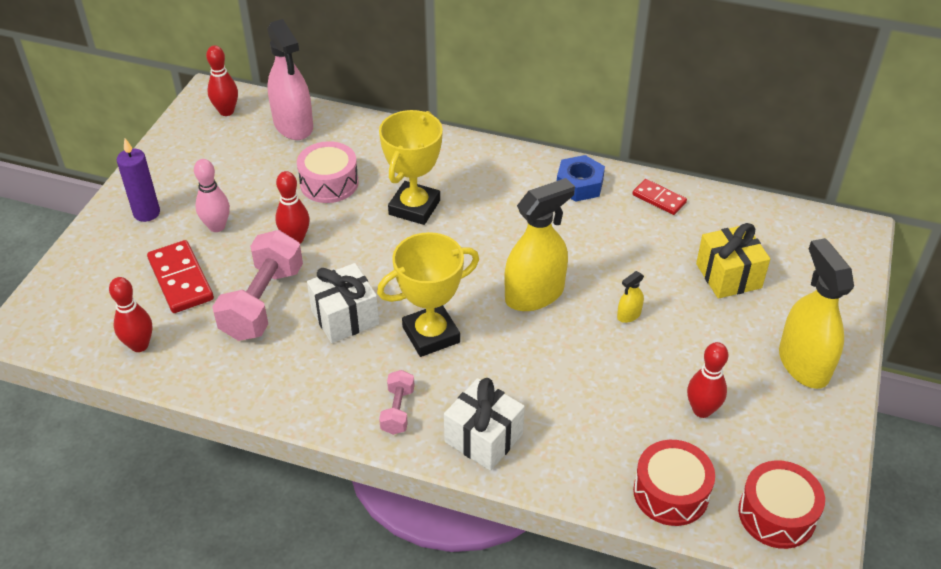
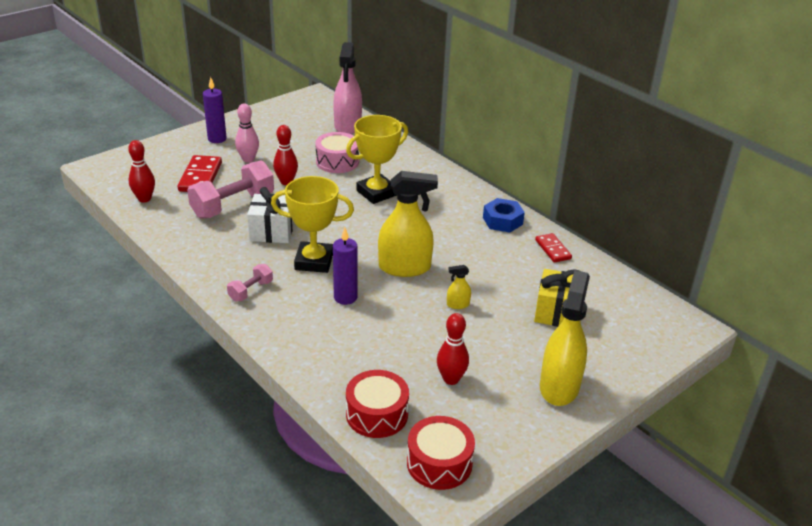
camera: 30 degrees right, 10 degrees down
red bowling pin [206,45,238,116] -> none
white gift [444,378,525,471] -> none
none -> purple candle [333,227,357,305]

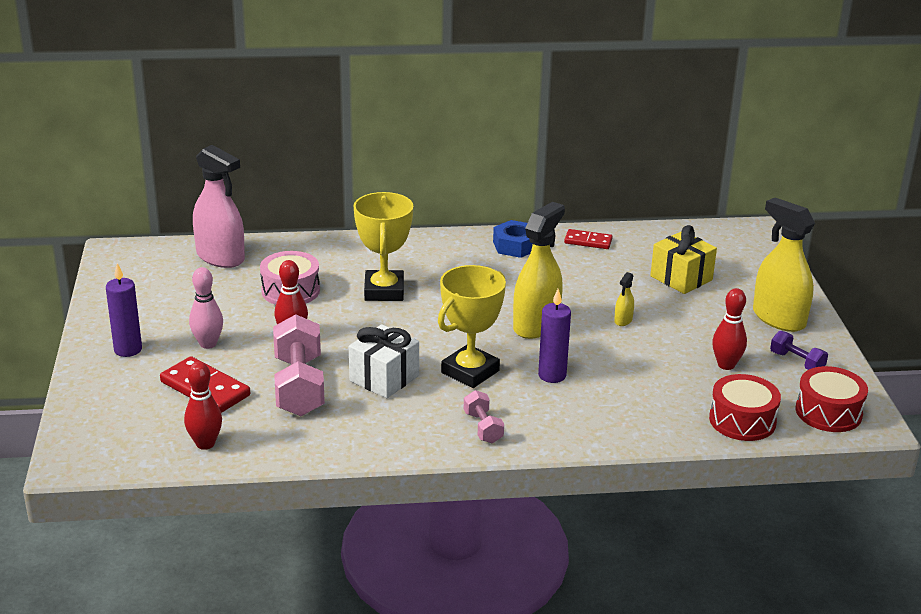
camera: 55 degrees left, 5 degrees down
none -> purple dumbbell [770,331,828,370]

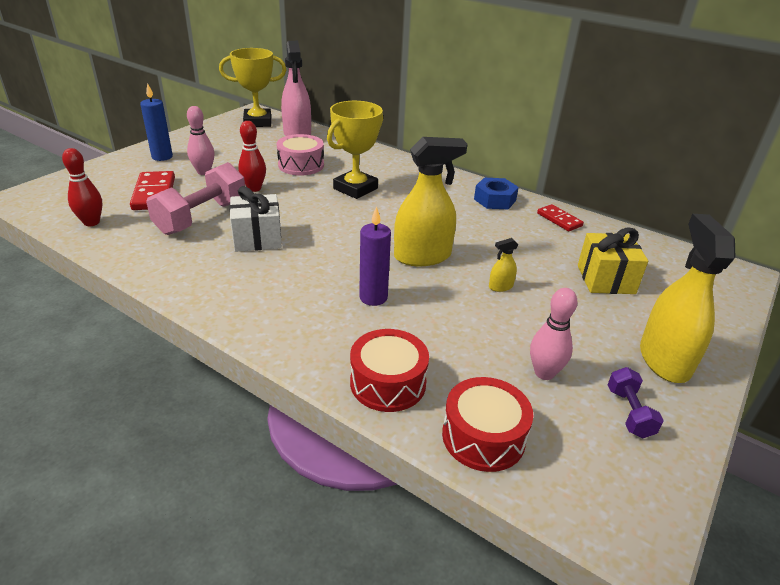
camera: 40 degrees right, 5 degrees up
purple candle [106,263,142,357] -> blue candle [140,83,173,161]
yellow trophy [438,265,506,388] -> yellow trophy moved to [219,48,286,127]
pink dumbbell [464,390,504,443] -> none
red bowling pin [712,288,747,370] -> pink bowling pin [530,288,578,380]
red drum [796,366,868,432] -> red drum moved to [350,329,429,412]

